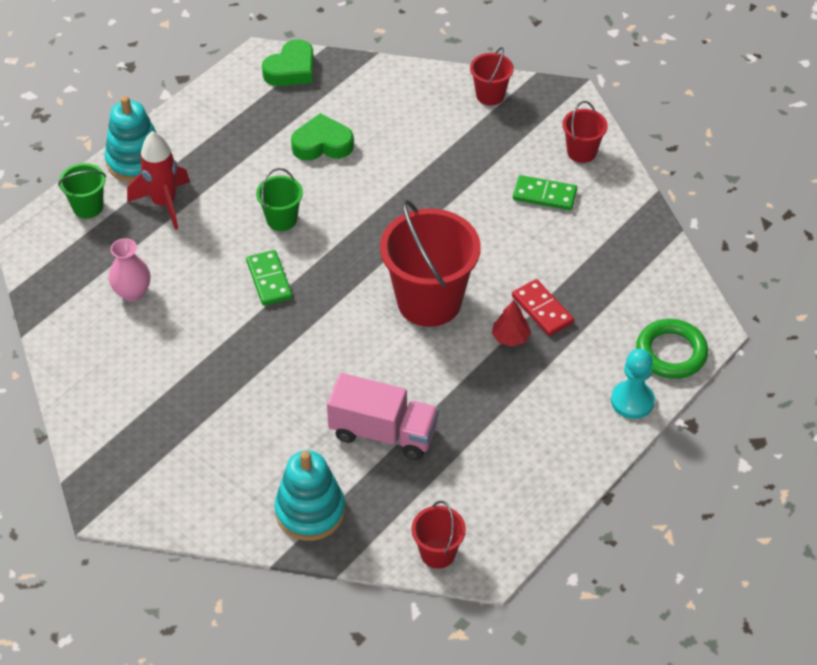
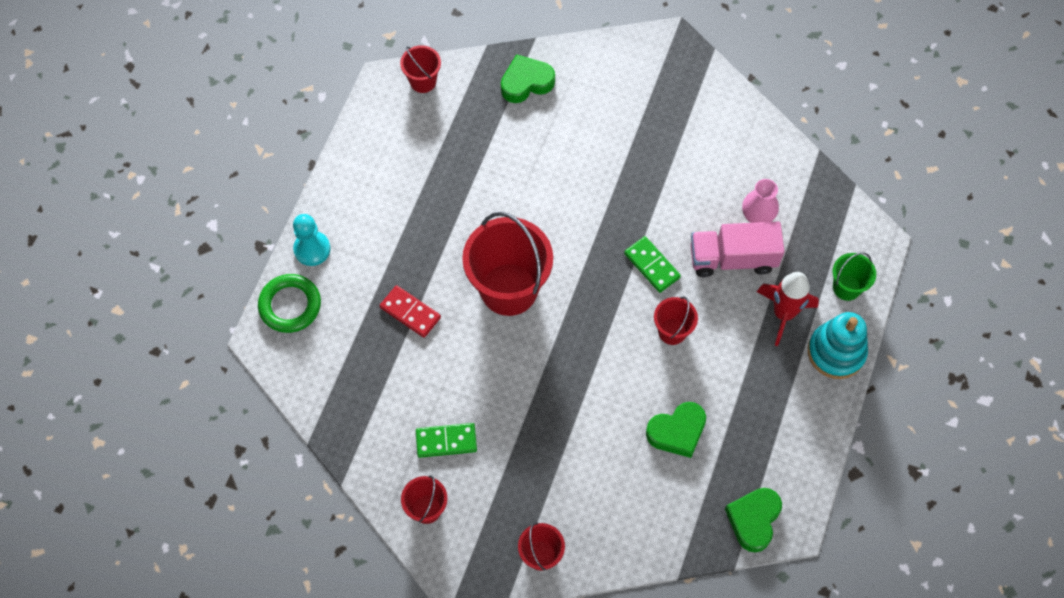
camera: 160 degrees right, 15 degrees up
green bucket [256,168,303,231] -> red bucket [654,296,698,345]
turquoise stacking toy [274,450,345,541] -> green heart [501,54,555,103]
pink truck [327,373,439,460] -> pink truck moved to [691,222,785,277]
red tree [492,300,531,347] -> none

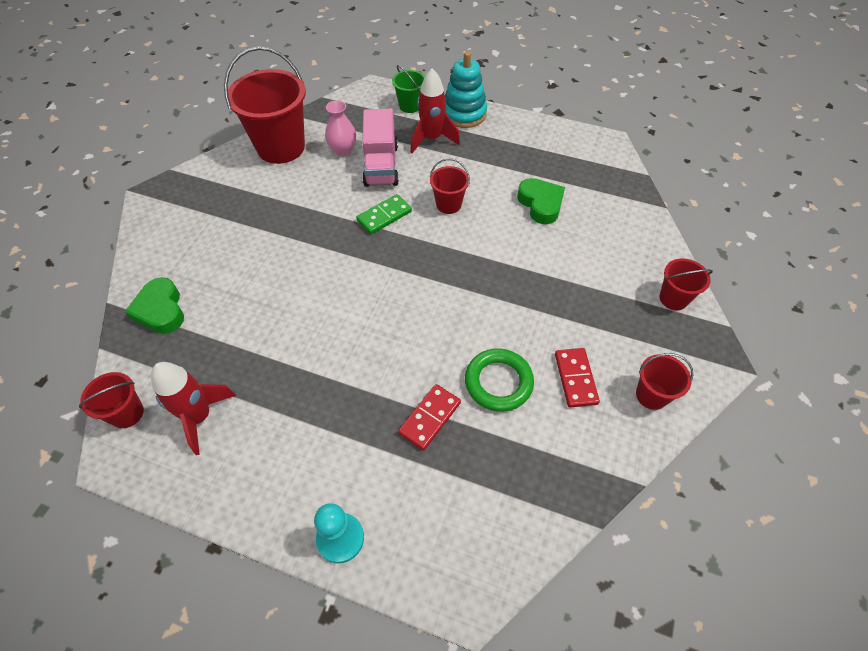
camera: 90 degrees left, 10 degrees down
green ring [258,274,321,333] -> green ring moved to [465,349,534,412]
green domino [416,423,477,458] -> red domino [555,348,600,407]
red bucket [462,212,553,316] -> red bucket moved to [224,46,306,164]
green heart [725,488,782,552] -> none
none -> red rocket [151,362,236,455]

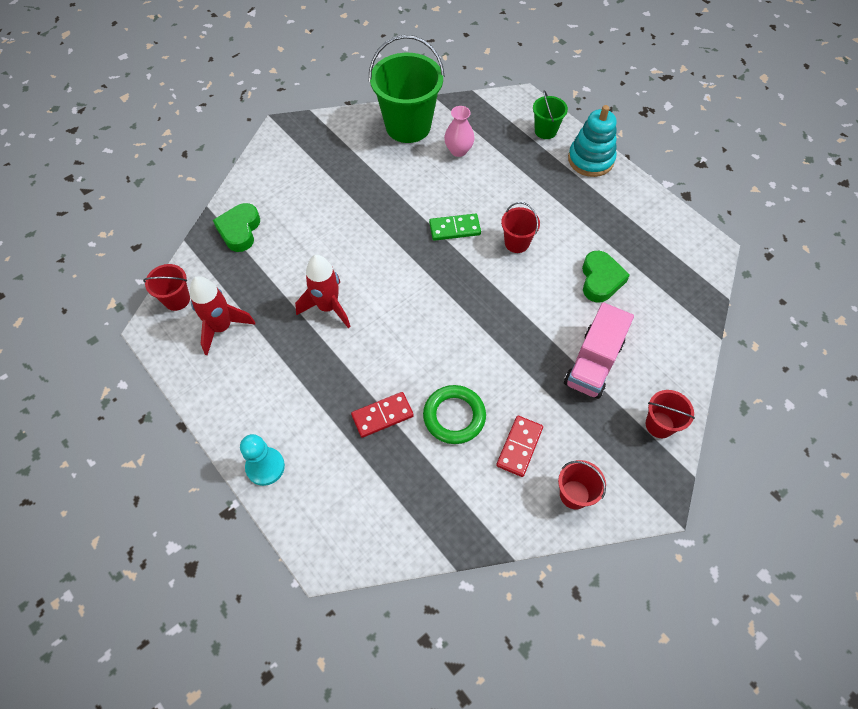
camera: 30 degrees right, 5 degrees up
red bucket [224,46,306,164] -> green bucket [369,35,445,143]
pink truck [362,109,399,187] -> pink truck moved to [564,302,634,399]
red rocket [410,68,460,153] -> red rocket moved to [295,255,351,328]

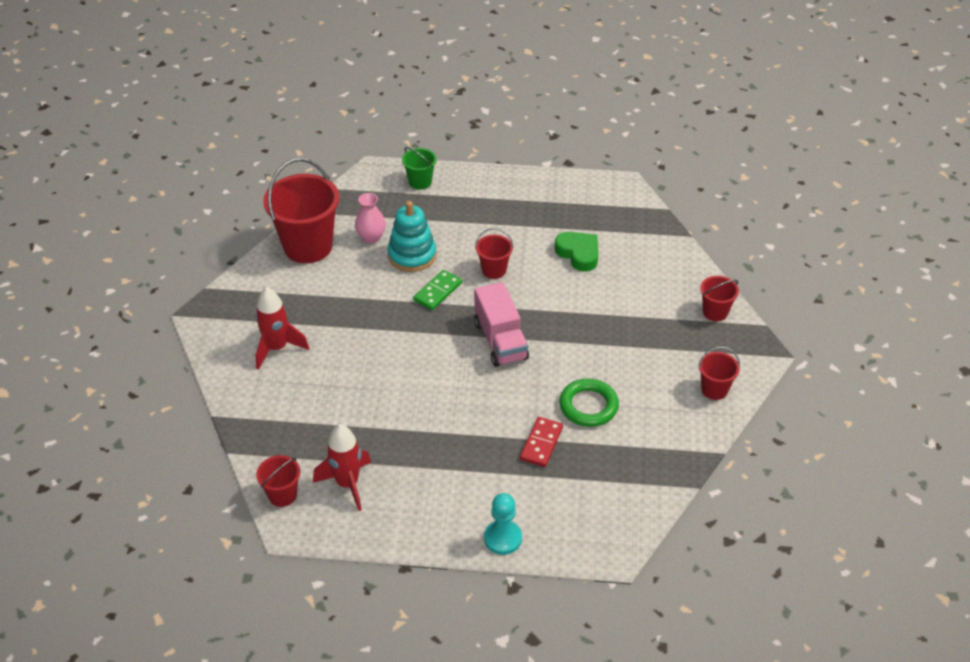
camera: 45 degrees left, 15 degrees down
green heart [213,203,260,252] -> none
red rocket [295,255,351,328] -> red rocket moved to [255,287,309,370]
green bucket [369,35,445,143] -> red bucket [263,158,340,263]
red domino [496,416,543,477] -> none
pink truck [564,302,634,399] -> pink truck moved to [474,282,529,367]
turquoise stacking toy [568,105,617,177] -> turquoise stacking toy moved to [388,201,436,272]

